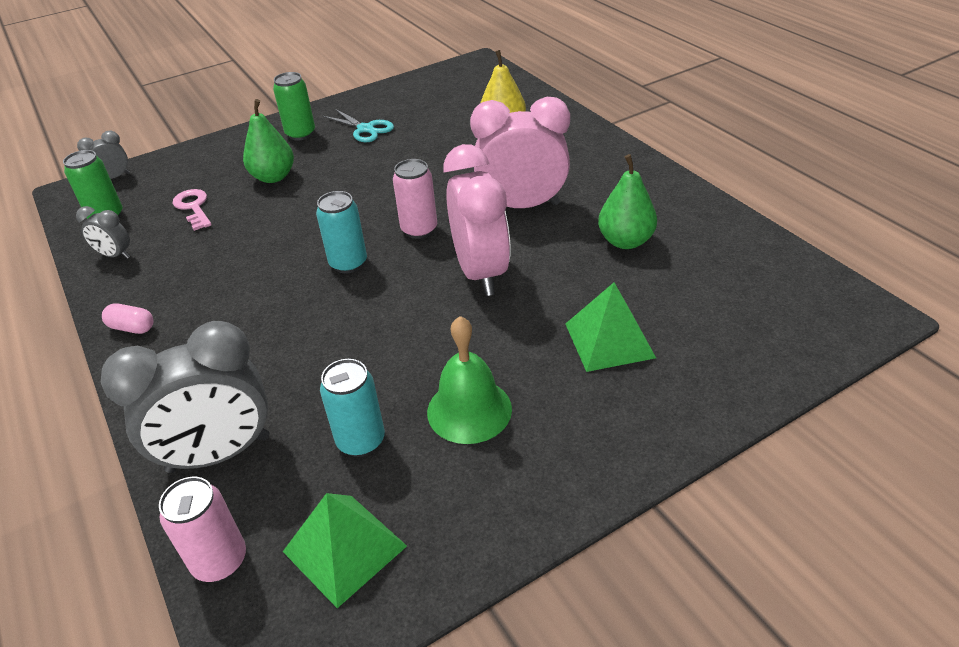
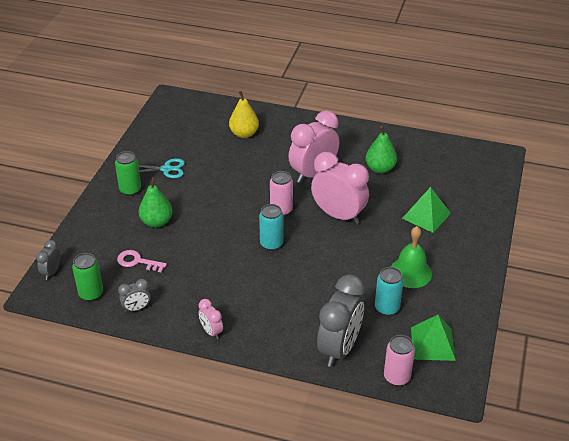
camera: 45 degrees left, 0 degrees up
pink capsule [102,303,154,334] -> pink clock [199,299,223,339]

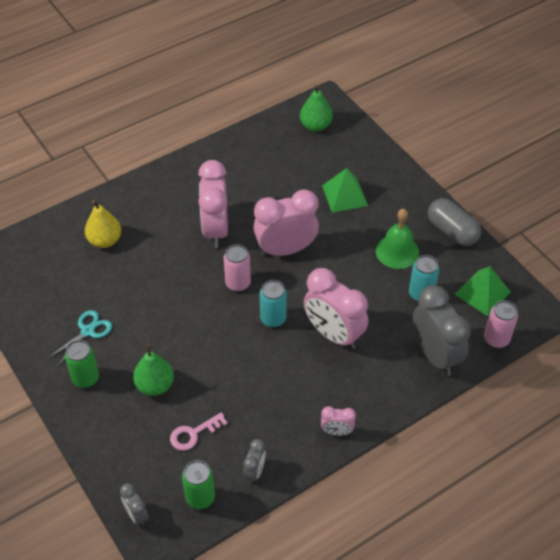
camera: 50 degrees left, 10 degrees up
green pear [366,126,397,173] -> green pear moved to [300,85,333,132]
none -> pink clock [304,268,368,350]
none -> grey capsule [428,198,481,246]

